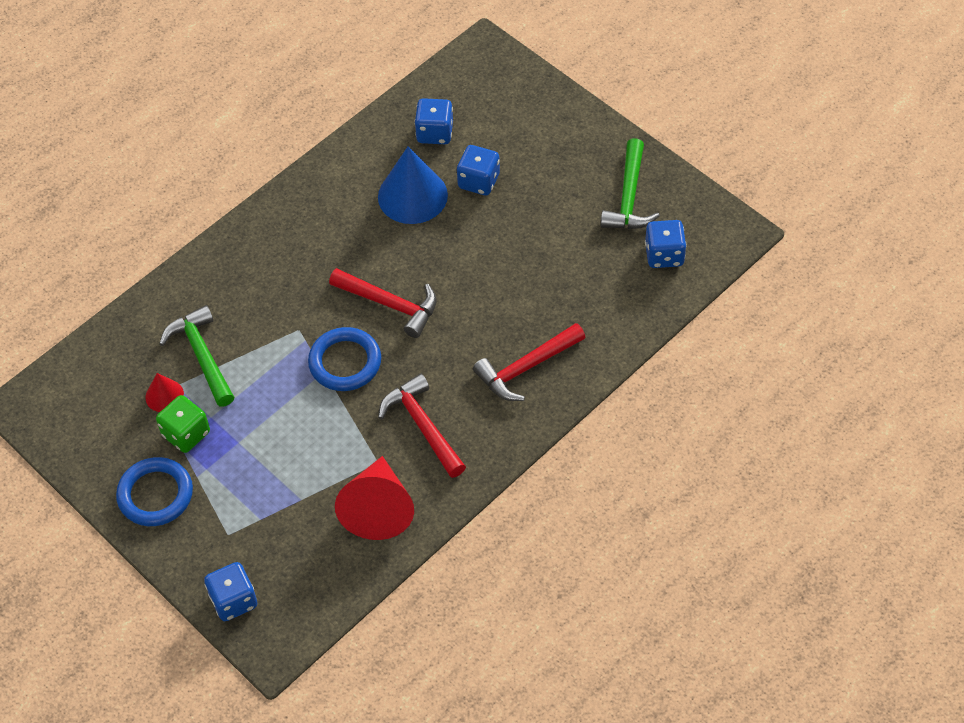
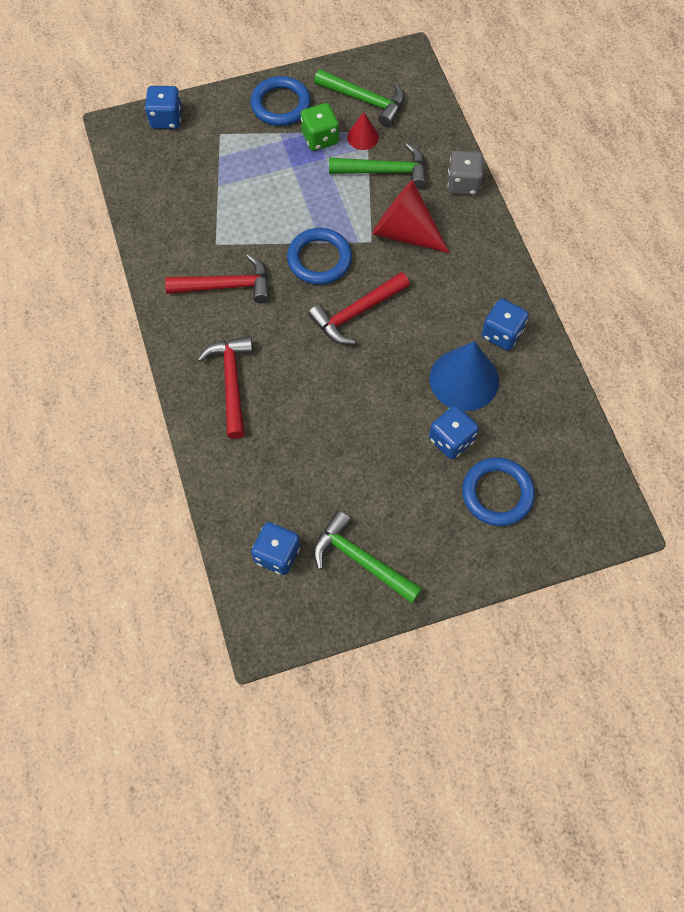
camera: 115 degrees right, 10 degrees up
red cone [335,456,414,540] -> red cone moved to [372,180,450,253]
blue dice [414,98,453,144] -> blue dice moved to [481,299,529,351]
none -> green hammer [314,69,405,127]
none -> grey dice [448,151,484,195]
none -> blue ring [462,457,535,526]

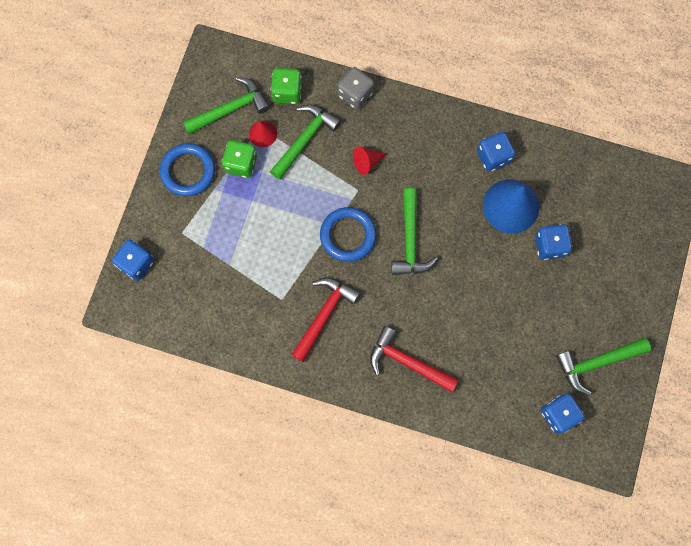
camera: 55 degrees left, 10 degrees up
red hammer [308,272,410,344] -> green hammer [391,188,438,275]
red cone [372,180,450,253] -> red cone [353,146,387,175], size x0.51
blue ring [462,457,535,526] -> none
none -> green dice [271,68,302,104]

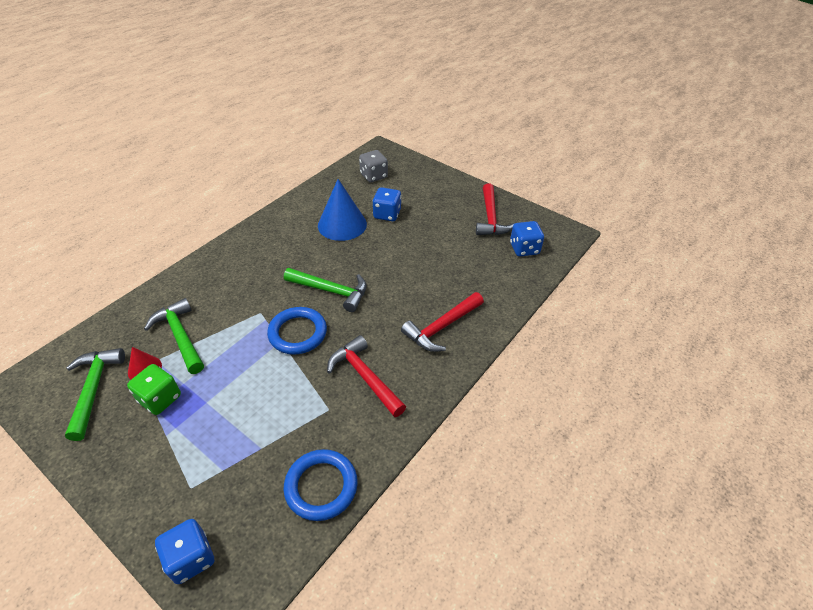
camera: 70 degrees left, 30 degrees down
blue ring [160,143,215,196] -> blue ring moved to [284,449,358,521]
green dice [271,68,302,104] -> none
grey dice [338,67,374,110] -> grey dice moved to [359,150,388,182]
red cone [353,146,387,175] -> none
blue dice [477,132,515,172] -> none
green hammer [556,338,651,395] -> red hammer [476,183,515,235]

